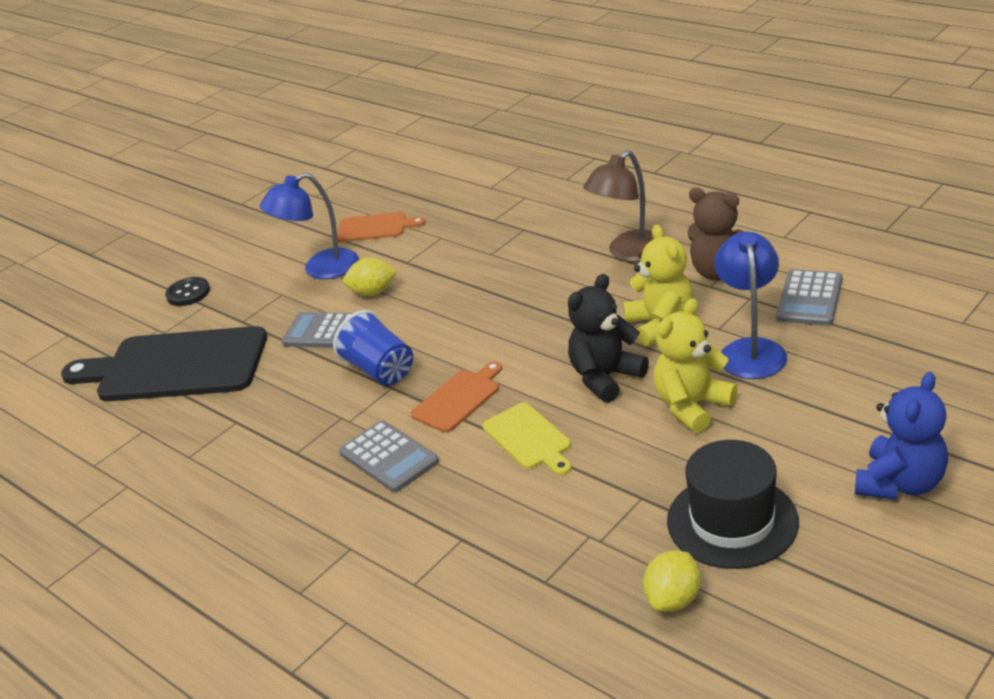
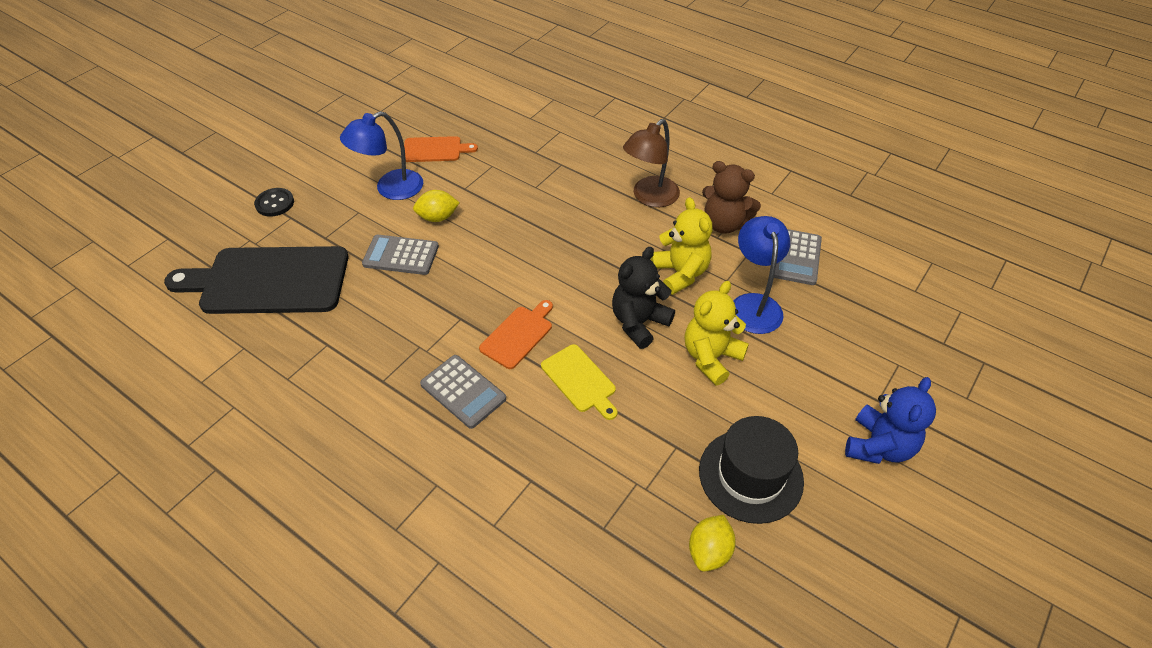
camera: 10 degrees left, 15 degrees up
blue cup [333,310,413,386] -> none

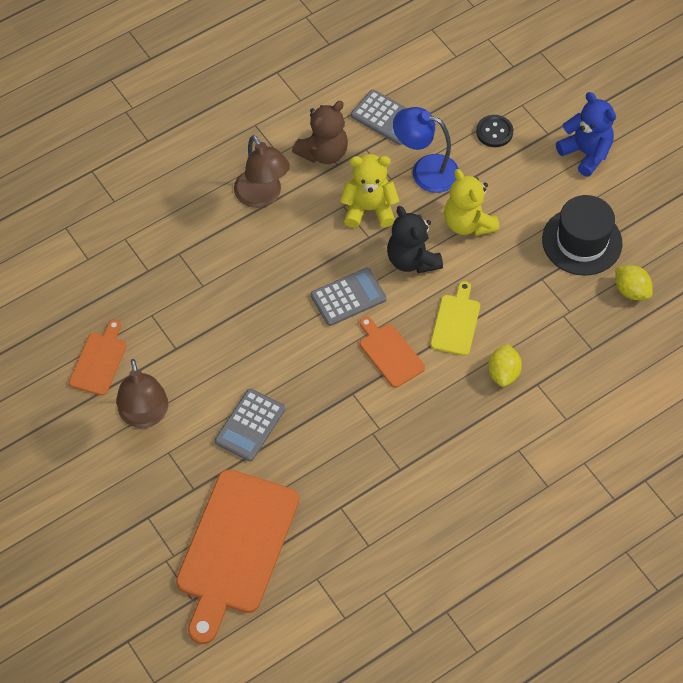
camera: 70 degrees left, 10 degrees up
black cutting board [164,246,348,314] -> orange cutting board [176,469,299,644]
black button [254,188,294,217] -> black button moved to [476,115,513,147]
blue lamp [340,111,423,200] -> brown lamp [116,359,168,428]
yellow lemon [413,190,460,222] -> yellow lemon moved to [488,344,522,387]
grey calculator [420,355,506,429] -> grey calculator moved to [311,268,387,326]
yellow cutting board [541,344,618,420] -> yellow cutting board turned 60 degrees counterclockwise [430,281,480,356]

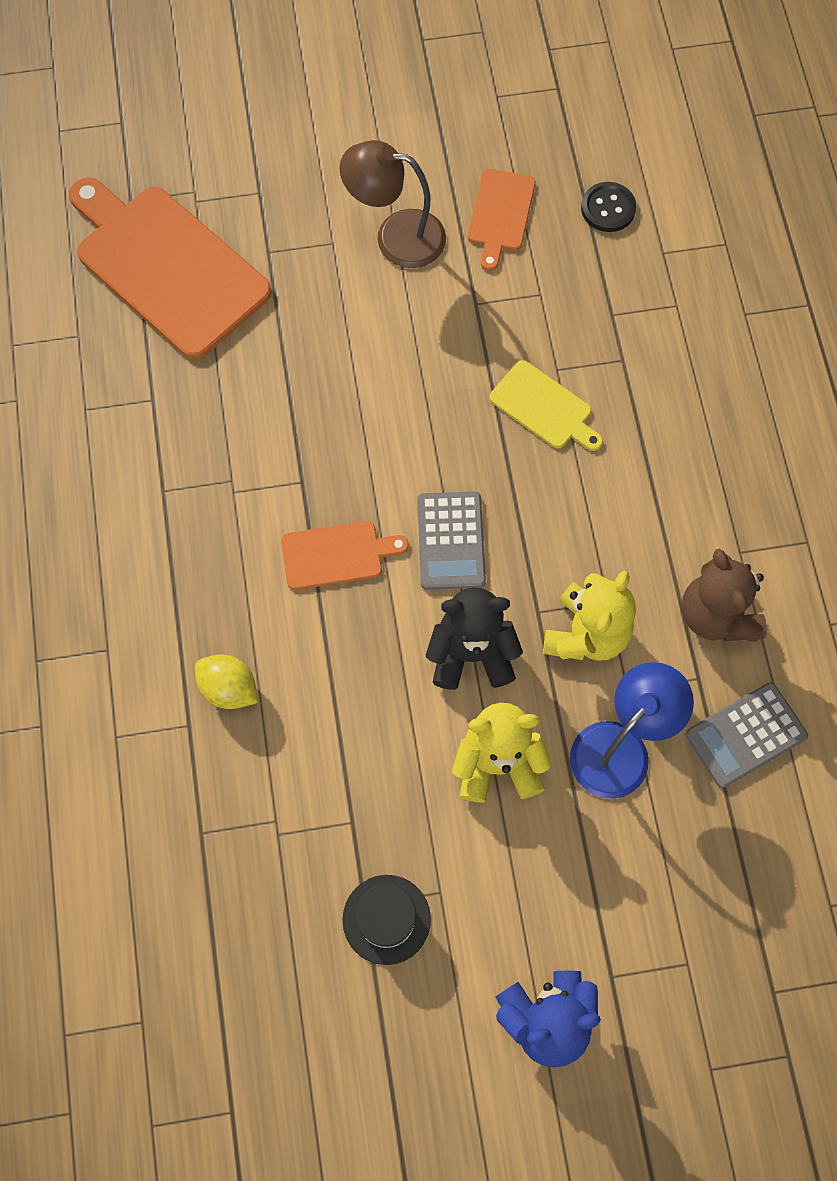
camera: 115 degrees right, 10 degrees up
orange cutting board [69,319,127,396] -> orange cutting board turned 60 degrees clockwise [468,169,536,271]
grey calculator [215,389,285,461] -> none
brown lamp [234,135,290,208] -> none
yellow cutting board [430,281,480,356] -> yellow cutting board moved to [489,360,603,451]
black button [476,115,513,147] -> black button moved to [581,182,636,232]
black hat [542,195,623,276] -> black hat [342,875,431,965], size x0.65
yellow lemon [615,265,653,300] -> none

